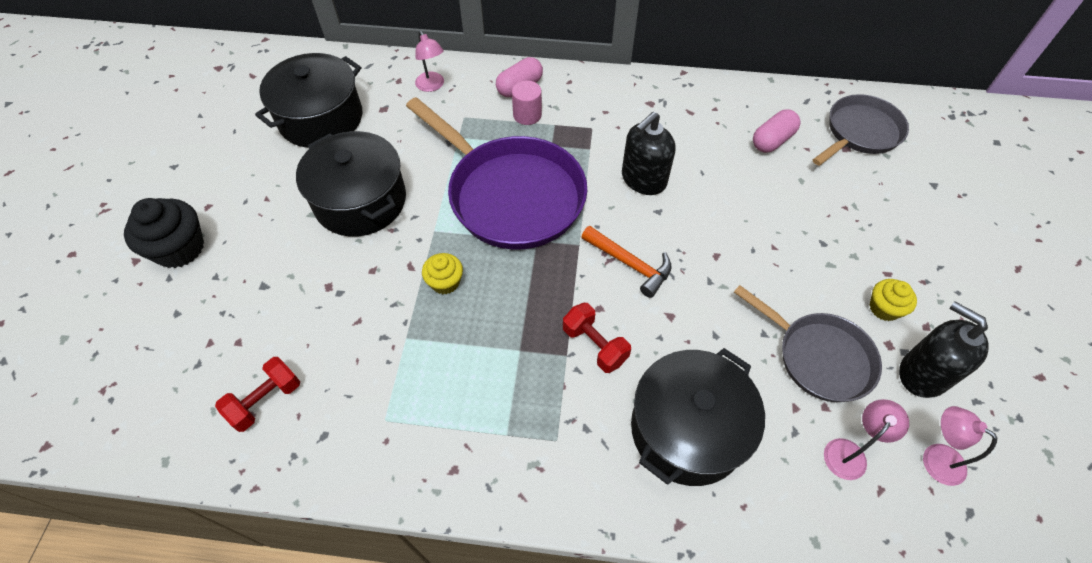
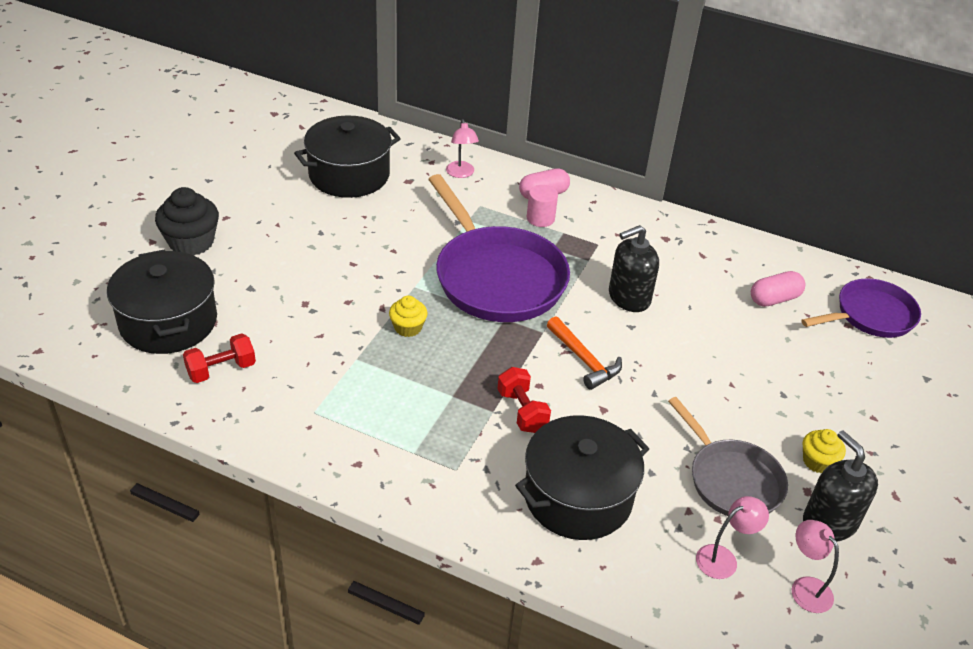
camera: 15 degrees right, 15 degrees down
black pot [296,131,406,237] -> black pot moved to [107,249,217,354]
grey pan [813,94,909,166] -> purple pan [801,278,921,338]

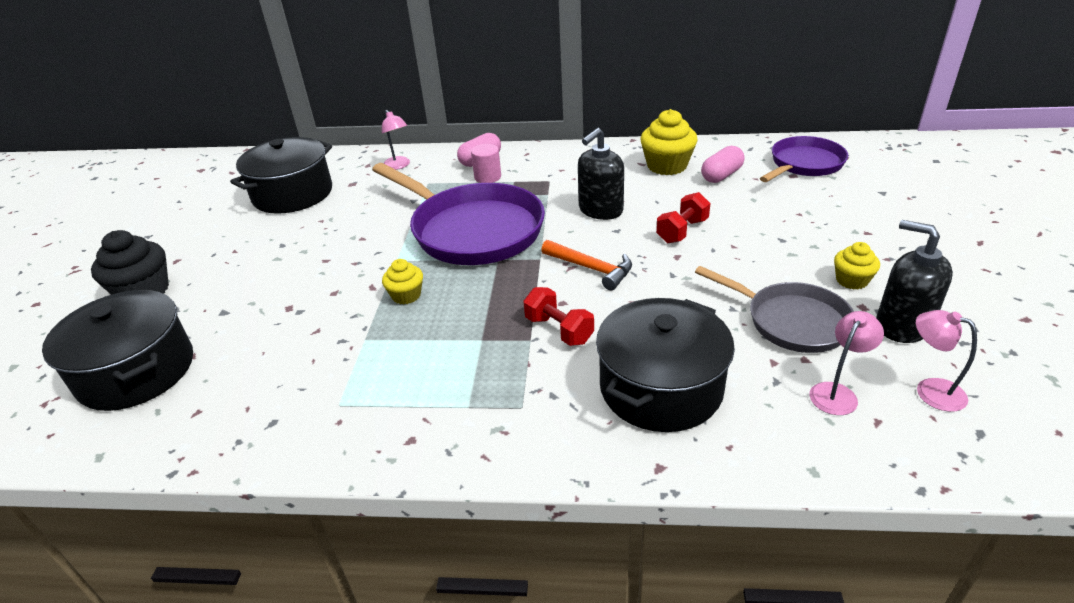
camera: 15 degrees left, 5 degrees down
red dumbbell [183,333,256,383] -> red dumbbell moved to [656,192,710,243]
none -> yellow cupcake [640,109,698,175]

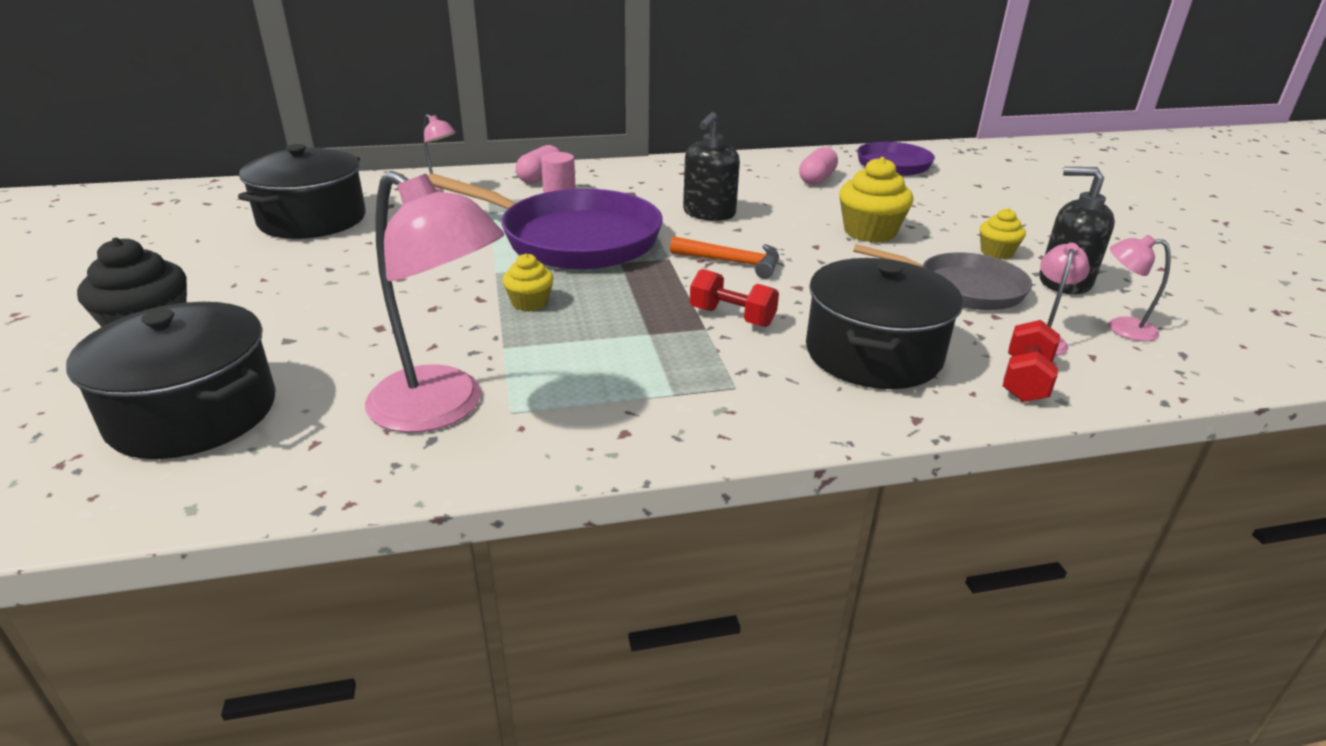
camera: 20 degrees left, 5 degrees down
yellow cupcake [640,109,698,175] -> yellow cupcake moved to [839,157,913,243]
red dumbbell [656,192,710,243] -> red dumbbell moved to [1003,320,1060,402]
none -> pink lamp [365,171,504,433]

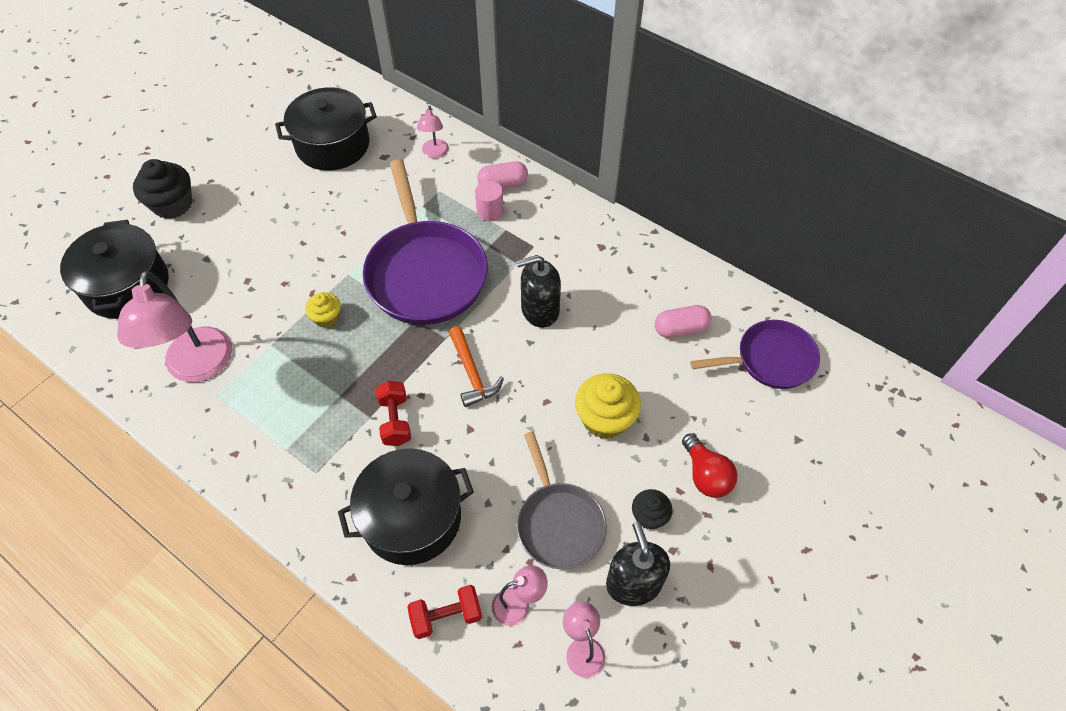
camera: 50 degrees right, 25 degrees up
yellow cupcake [980,208,1026,259] -> black cupcake [632,489,672,530]
none -> red light bulb [682,433,737,498]

